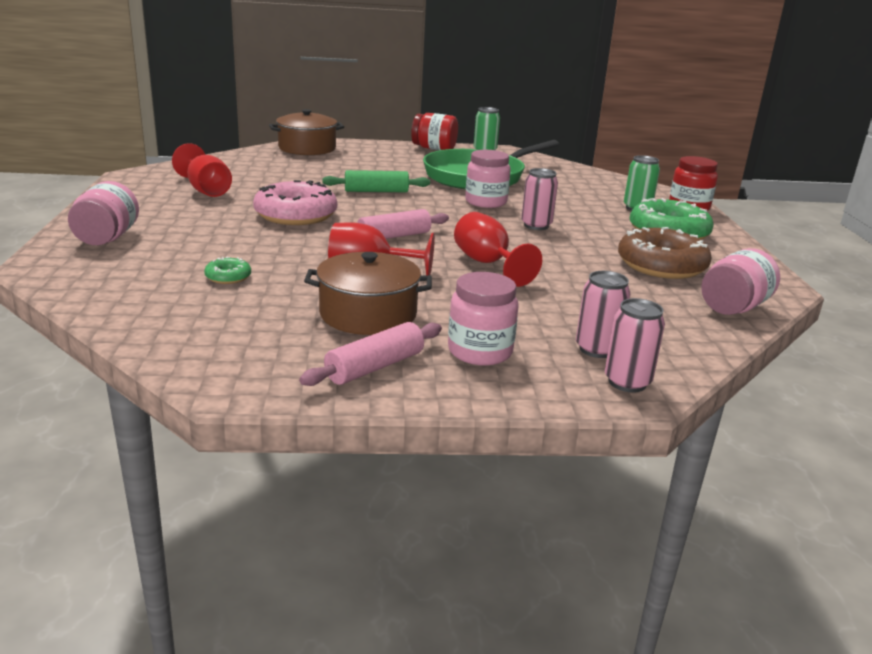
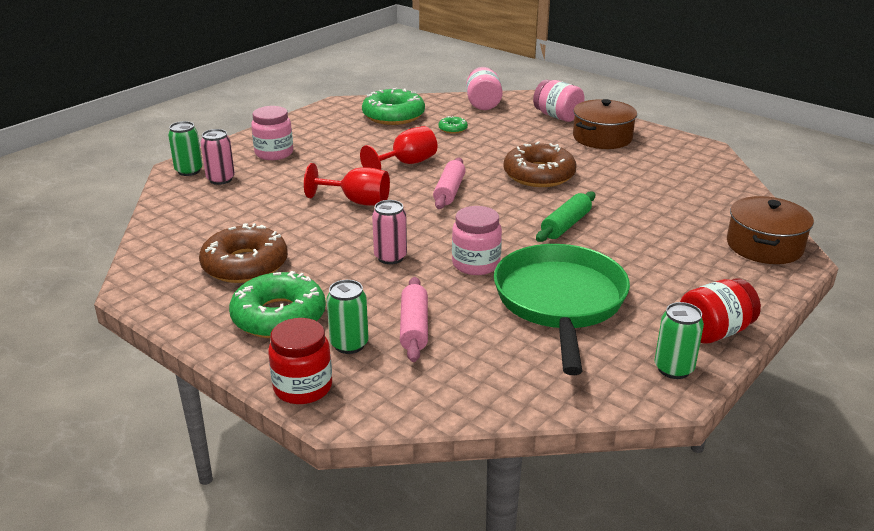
camera: 135 degrees right, 5 degrees up
red goblet [172,143,232,197] -> none
pink donut [253,180,337,225] -> brown donut [504,141,576,187]
pink rolling pin [299,322,442,386] -> pink rolling pin moved to [400,277,428,362]
brown pot [304,252,432,335] -> brown pot moved to [573,99,637,149]
pink can [605,298,665,392] -> green can [168,121,203,176]
pink jar [701,248,780,315] -> pink jar moved to [466,67,503,110]
none -> green donut [362,88,425,125]

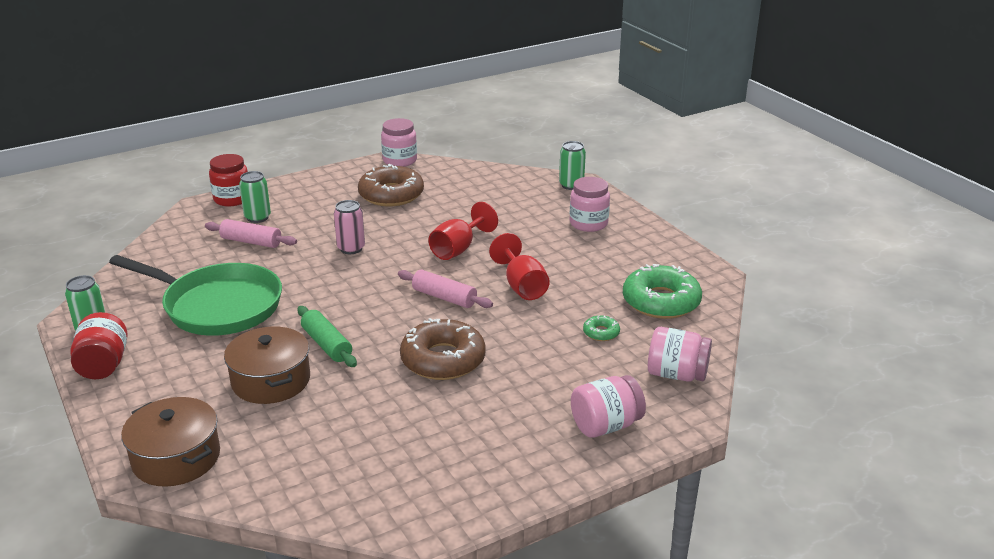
camera: 110 degrees right, 0 degrees up
pink can [201,129,235,185] -> none
green donut [229,271,326,338] -> none
pink jar [452,206,502,275] -> pink jar moved to [381,118,417,167]
brown pot [573,99,637,149] -> brown pot moved to [224,326,310,404]

